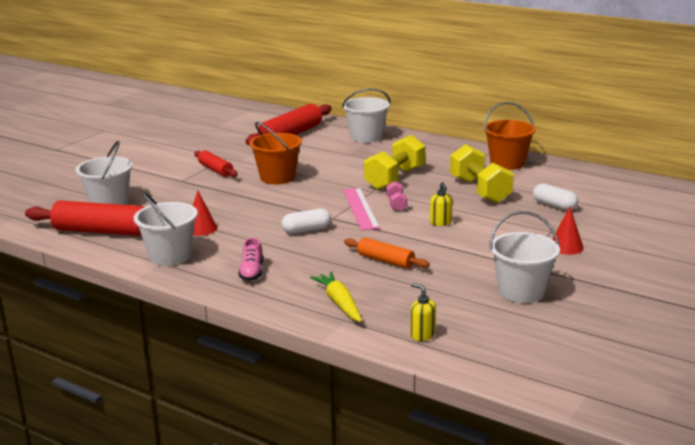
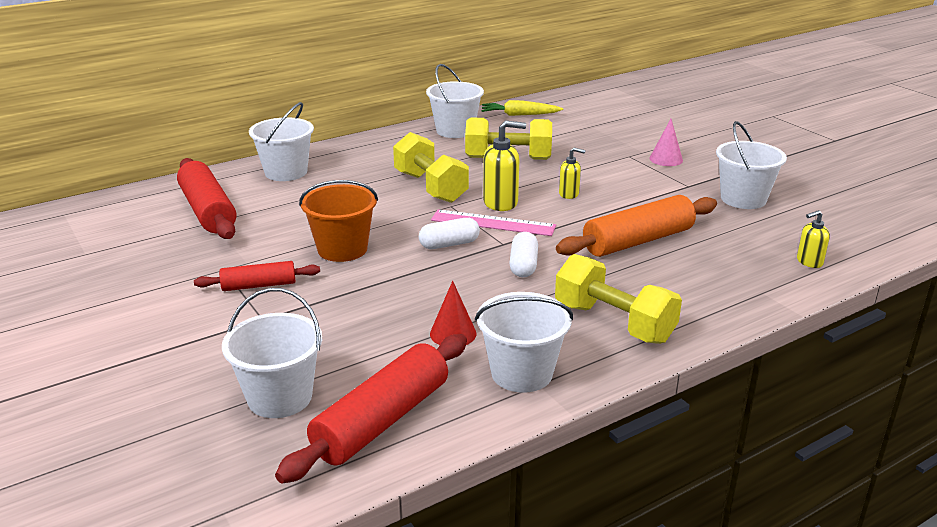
camera: 65 degrees left, 5 degrees up
pink shoe [238,238,263,281] -> yellow dumbbell [555,254,682,344]
yellow carrot [310,272,362,322] -> yellow carrot moved to [482,100,563,116]
orange rolling pin [344,238,430,269] -> orange rolling pin [556,195,717,257], size x1.75
pink dumbbell [386,181,407,211] -> yellow soap dispenser [483,120,526,211]
orange bucket [484,102,536,170] -> white bucket [426,64,484,138]
white capsule [533,183,578,211] -> white capsule moved to [419,218,480,249]
red cone [552,207,584,255] -> pink cone [649,119,683,166]

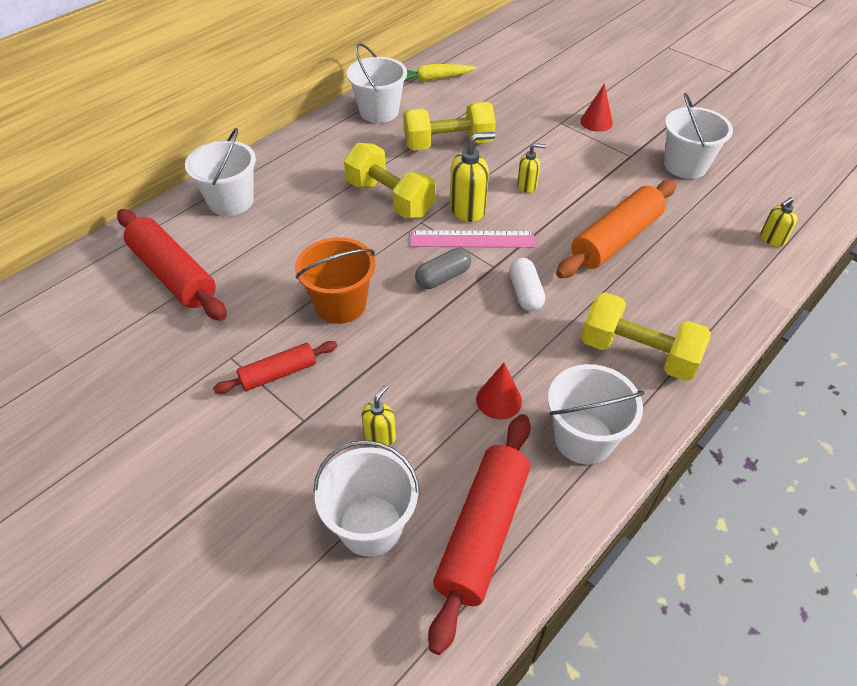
camera: 15 degrees left, 20 degrees up
white capsule [419,218,480,249] -> grey capsule [415,248,471,289]
pink cone [649,119,683,166] -> red cone [580,83,613,132]
none -> yellow soap dispenser [361,385,396,448]

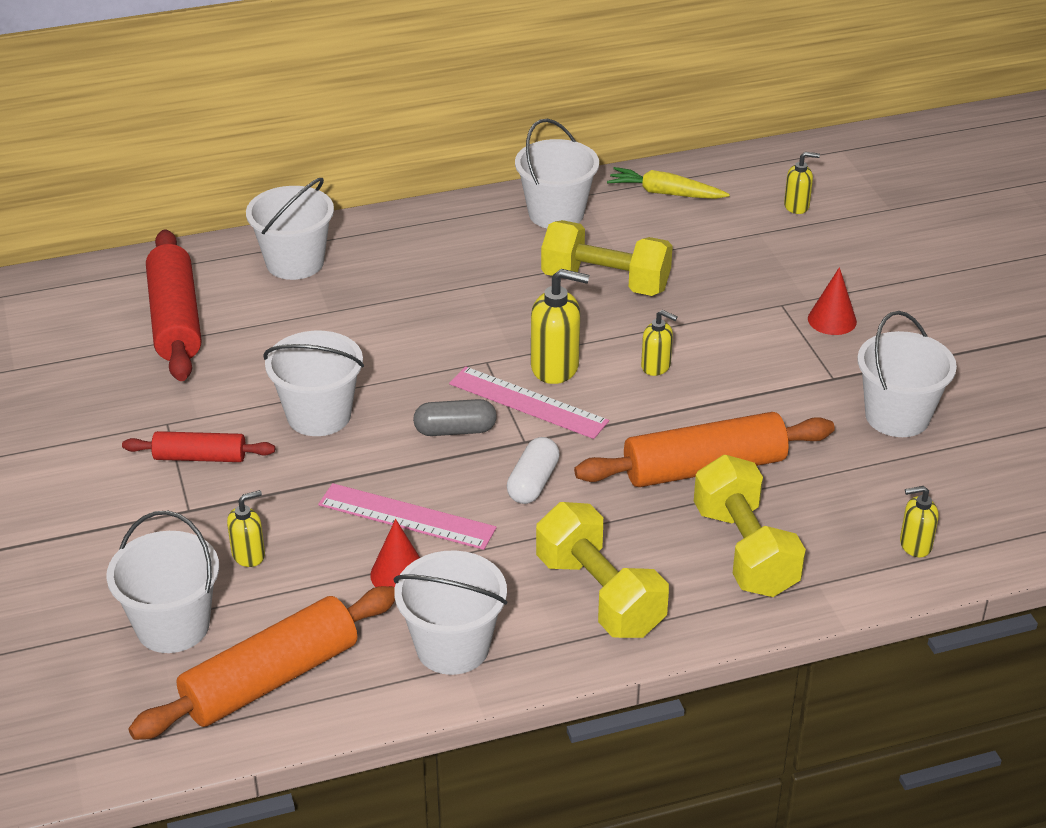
camera: 30 degrees right, 10 degrees down
orange bucket [295,237,376,324] -> white bucket [263,331,364,436]
yellow dumbbell [344,143,435,218] -> yellow dumbbell moved to [694,455,806,597]
red rolling pin [428,414,531,655] -> orange rolling pin [128,586,395,740]
none -> pink ruler [318,483,497,550]
none -> yellow soap dispenser [784,152,820,214]

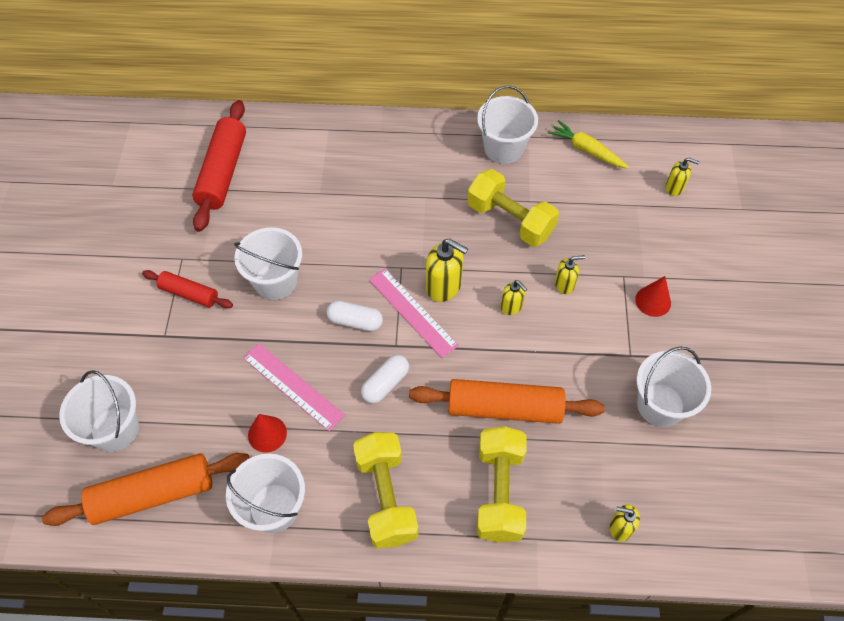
camera: 20 degrees right, 20 degrees up
yellow soap dispenser [227,490,265,567] -> yellow soap dispenser moved to [555,255,585,294]
white bucket [246,178,334,280] -> none
grey capsule [413,399,497,436] -> white capsule [327,301,383,331]

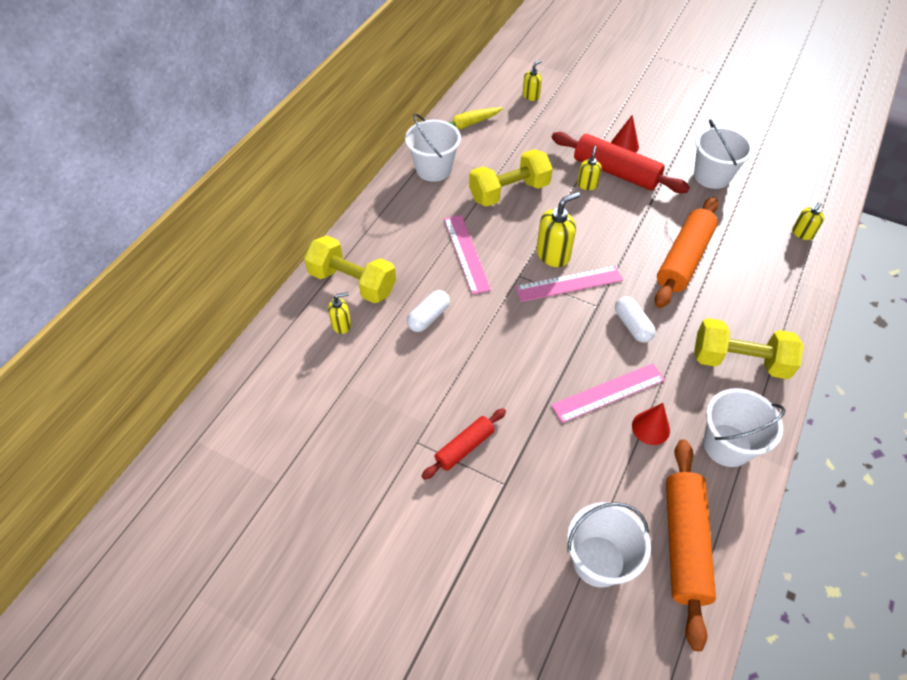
camera: 65 degrees left, 5 degrees down
red rolling pin [192,100,246,232] -> red rolling pin moved to [552,132,690,193]
white bucket [234,227,302,300] -> none
white capsule [327,301,383,331] -> white capsule moved to [407,290,450,332]
yellow dumbbell [477,426,526,543] -> yellow dumbbell moved to [304,236,396,303]
yellow soap dispenser [500,280,527,315] -> yellow soap dispenser moved to [328,292,351,334]
none -> pink ruler [444,215,491,295]

